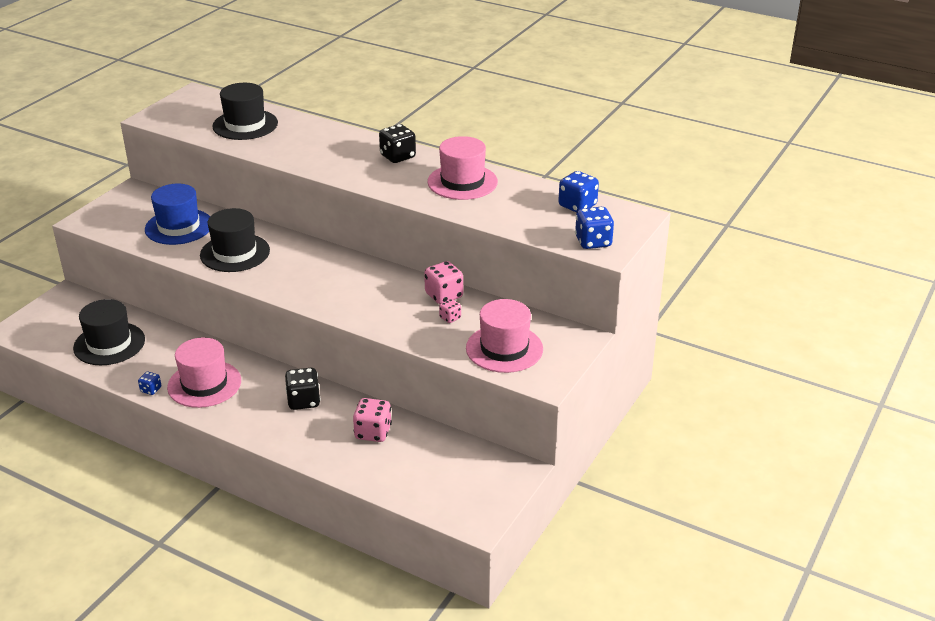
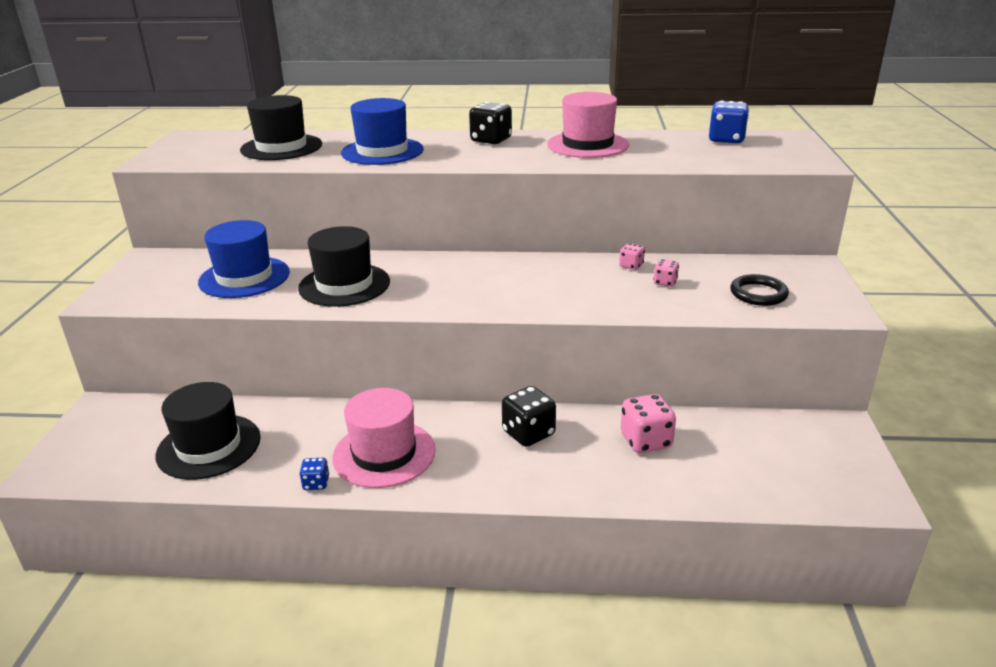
camera: 25 degrees left, 5 degrees down
pink dice [424,261,463,304] -> pink dice [619,243,645,270], size x0.54
pink hat [466,299,543,373] -> black ring [730,274,789,306]
blue dice [575,207,614,249] -> none
none -> blue hat [341,98,424,165]

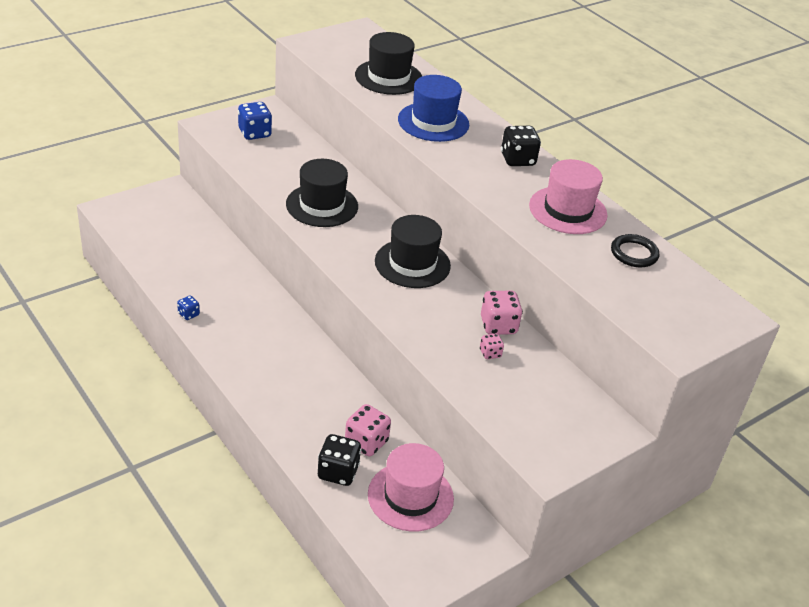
camera: 45 degrees right, 10 degrees up
black hat [156,382,261,480] -> black hat moved to [375,215,451,288]
blue hat [198,220,290,298] -> none
pink hat [333,388,436,488] -> pink hat moved to [368,443,454,531]
black dice [502,386,556,447] -> black dice moved to [318,434,361,486]
pink dice [619,243,645,270] -> pink dice [481,291,523,335], size x1.85
blue dice [709,101,749,143] -> blue dice moved to [238,102,272,140]
black ring [730,274,789,306] -> black ring moved to [611,234,659,267]

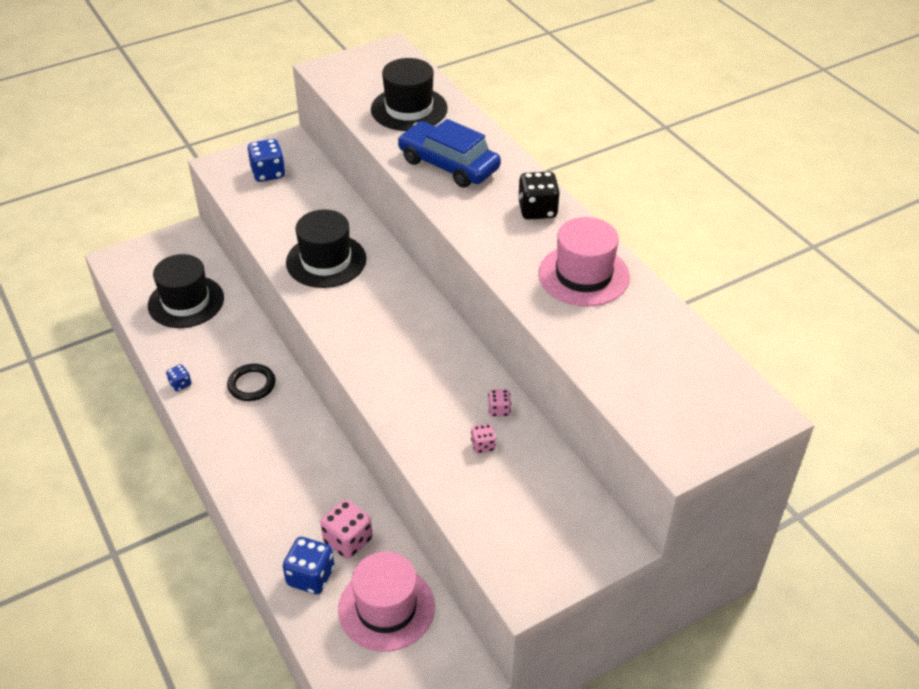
camera: 10 degrees right, 5 degrees up
black dice [318,434,361,486] -> blue dice [283,537,334,594]
black hat [375,215,451,288] -> black hat moved to [148,254,224,328]
blue hat [398,75,469,142] -> blue car [397,119,501,188]
pink dice [481,291,523,335] -> pink dice [488,389,511,417], size x0.54
black ring [611,234,659,267] -> black ring moved to [227,364,275,401]

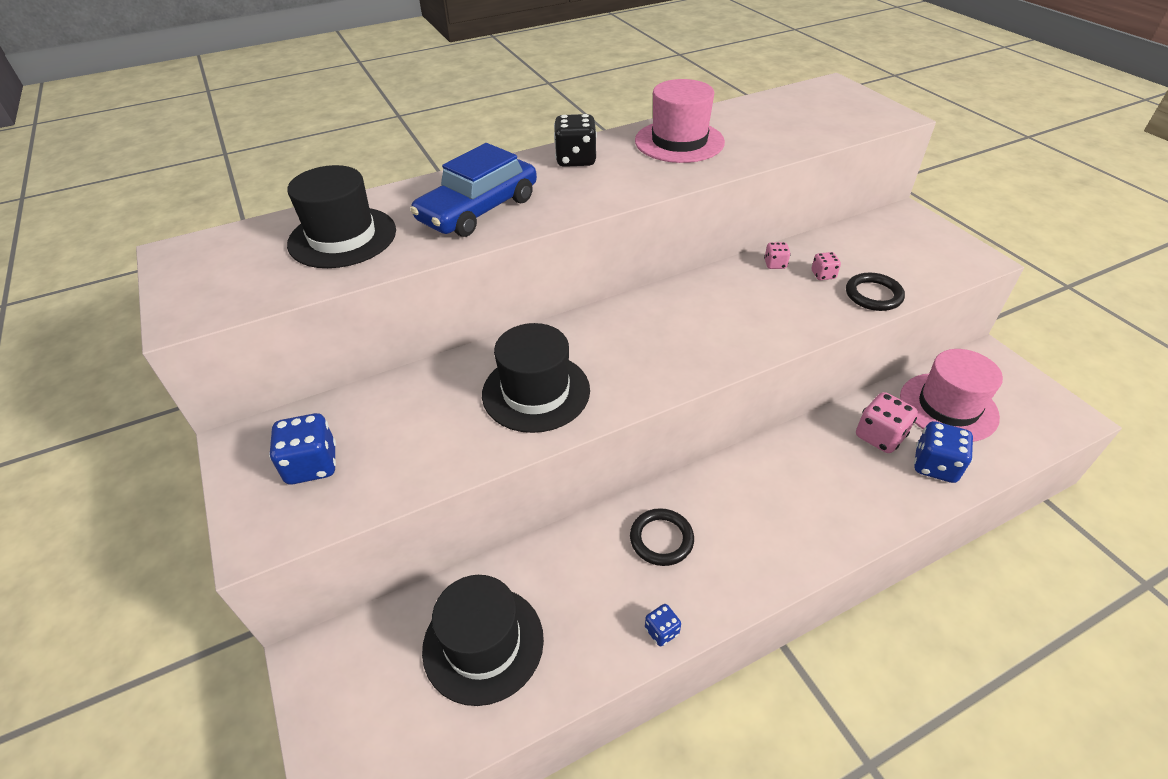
camera: 85 degrees left, 0 degrees up
none -> black ring [846,272,905,311]

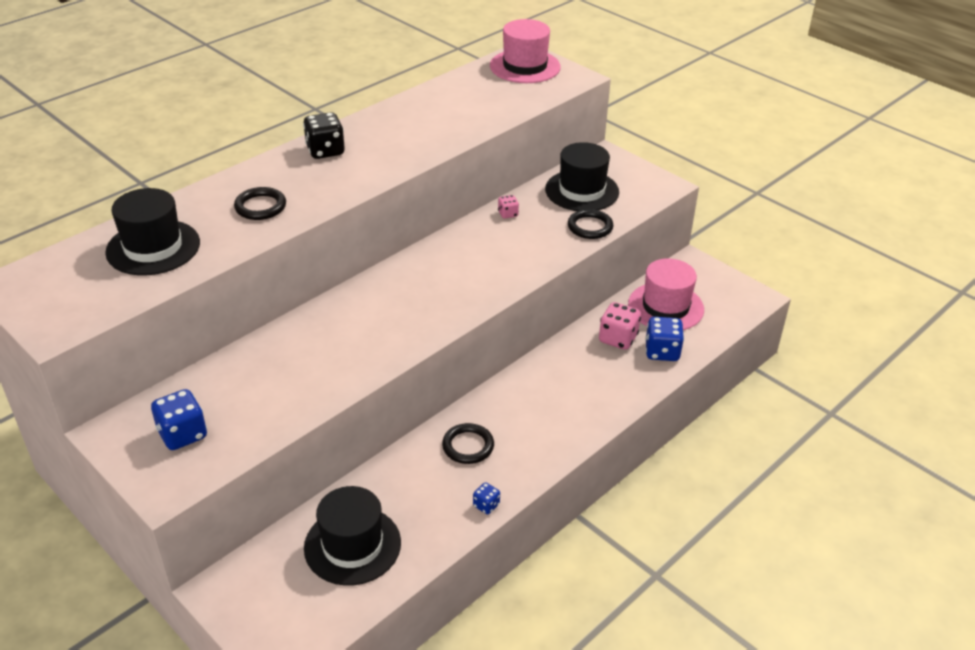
camera: 20 degrees left, 5 degrees down
blue car [410,143,537,237] -> black ring [234,187,286,220]
black hat [482,323,590,433] -> black hat moved to [545,142,619,211]
pink hat [635,79,725,163] -> pink hat moved to [490,19,561,83]
pink dice [811,252,841,280] -> none

